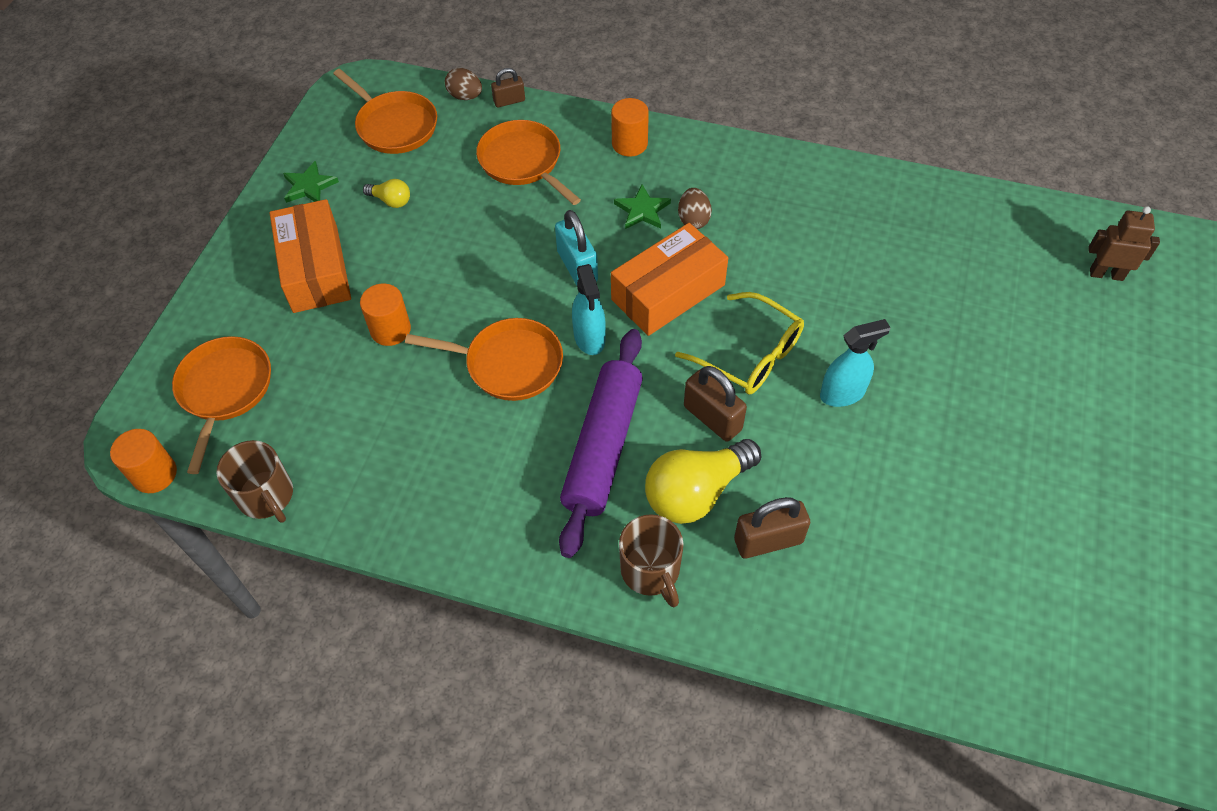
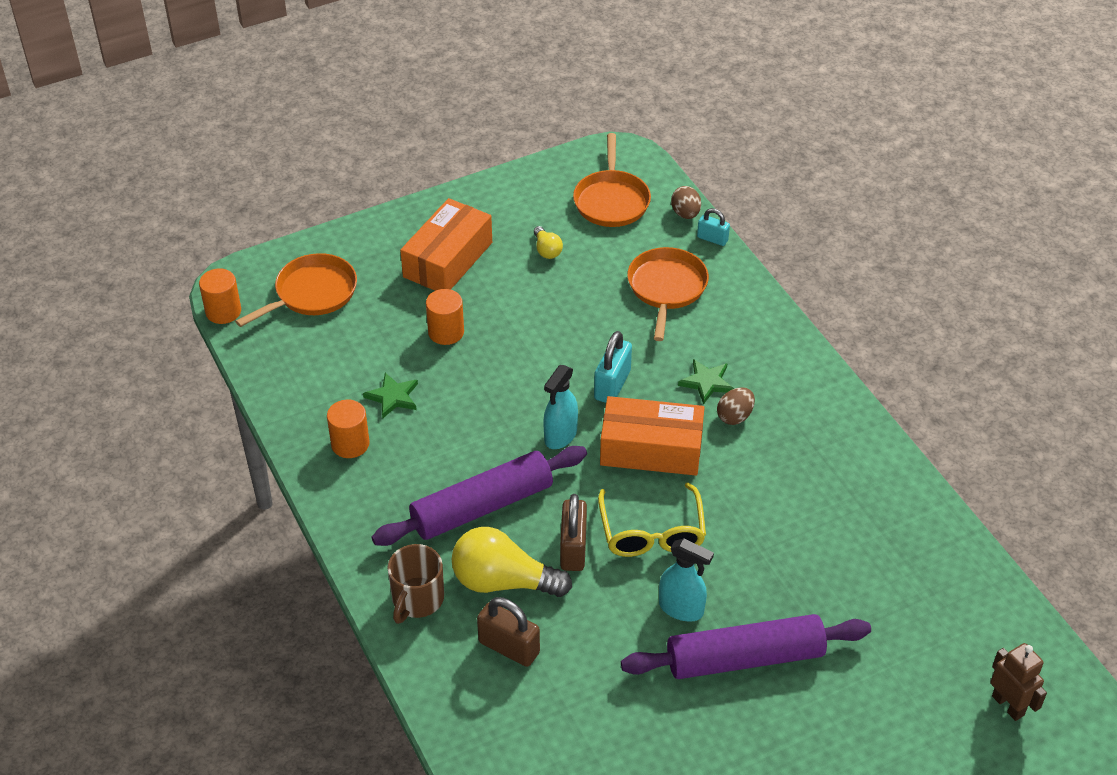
camera: 45 degrees right, 10 degrees down
brown mug [216,440,293,523] -> none
green star [283,161,339,203] -> green star moved to [363,373,418,418]
orange pan [405,318,563,401] -> none
brown padlock [491,68,525,107] -> turquoise padlock [697,208,730,246]
orange cylinder [611,98,649,157] -> orange cylinder moved to [327,400,370,458]
none -> purple rolling pin [621,614,871,679]

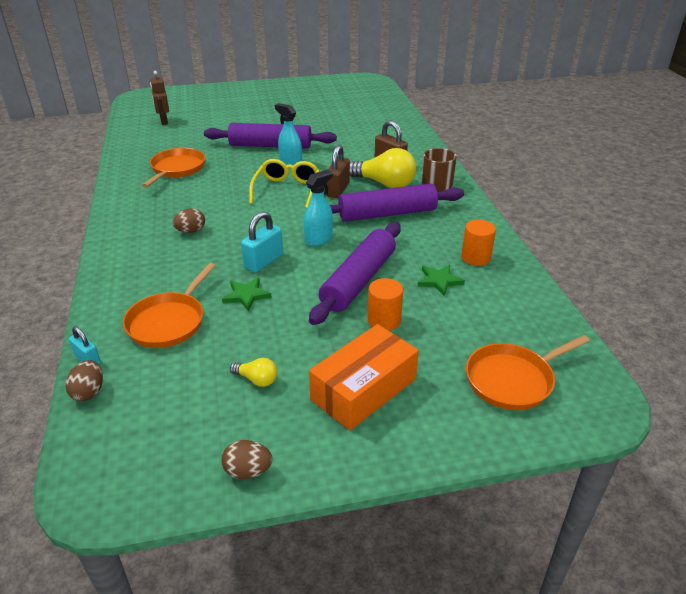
camera: 165 degrees left, 10 degrees down
orange cylinder [199,268,241,324] -> none
yellow light bulb [534,226,563,259] -> yellow light bulb turned 120 degrees clockwise [230,358,277,387]
orange pan [573,133,651,227] -> orange pan moved to [142,148,205,188]
orange box [600,396,705,476] -> none
green star [678,359,734,405] -> green star moved to [222,278,272,312]
none -> brown egg [221,440,272,479]
none -> purple rolling pin [309,222,401,325]

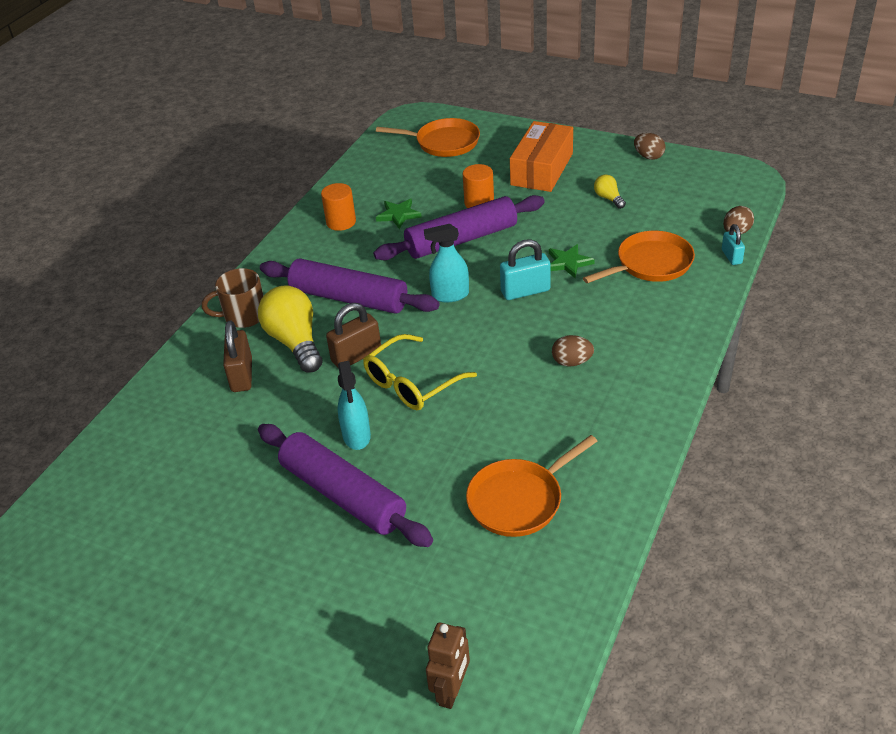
camera: 140 degrees left, 5 degrees up
orange box [309,324,419,431] -> orange box turned 60 degrees counterclockwise [510,121,573,192]

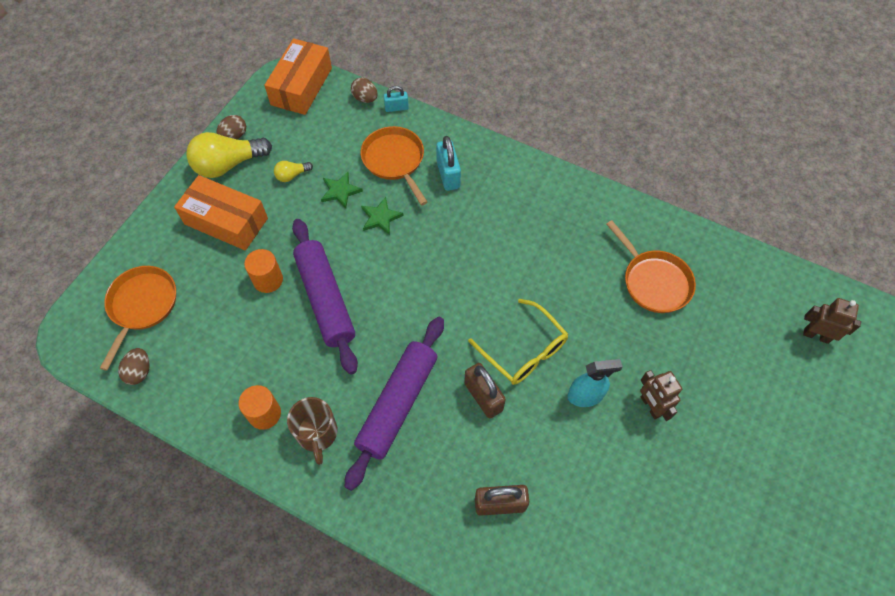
camera: 90 degrees left, 20 degrees up
brown mug [202,268,263,328] -> brown mug moved to [287,397,338,465]
yellow light bulb [258,285,322,372] -> yellow light bulb moved to [186,132,272,178]
purple rolling pin [258,424,433,547] -> brown robot [640,370,682,421]
green star [376,199,422,229] -> green star moved to [321,172,363,209]
turquoise spray bottle [424,224,469,302] -> none
turquoise padlock [500,239,551,300] -> turquoise padlock moved to [436,136,461,191]
brown egg [552,335,594,367] -> brown egg moved to [118,348,150,385]
none -> orange box [264,38,332,115]

